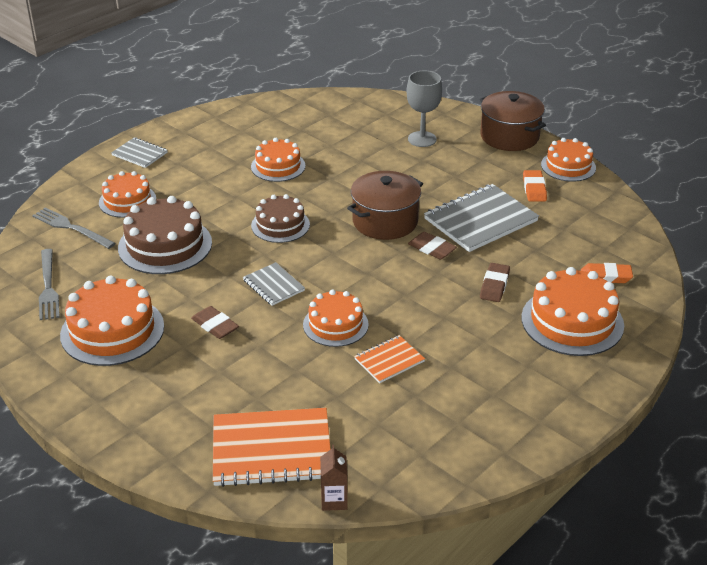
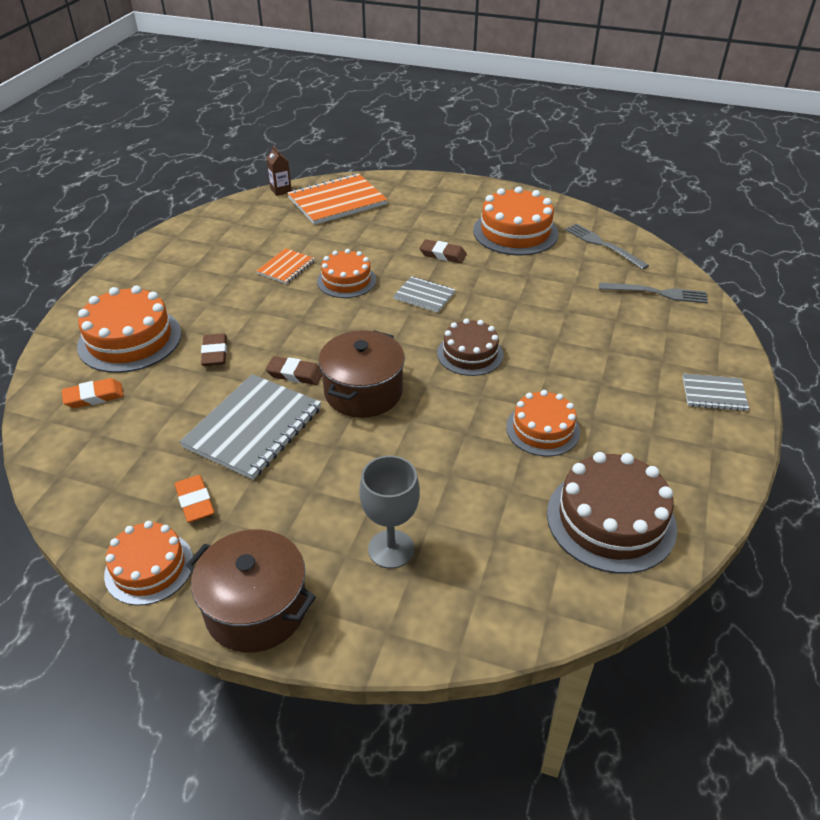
camera: 155 degrees right, 5 degrees up
orange cake [99,171,156,218] -> none
brown cake [118,196,212,274] -> brown cake moved to [547,452,677,574]

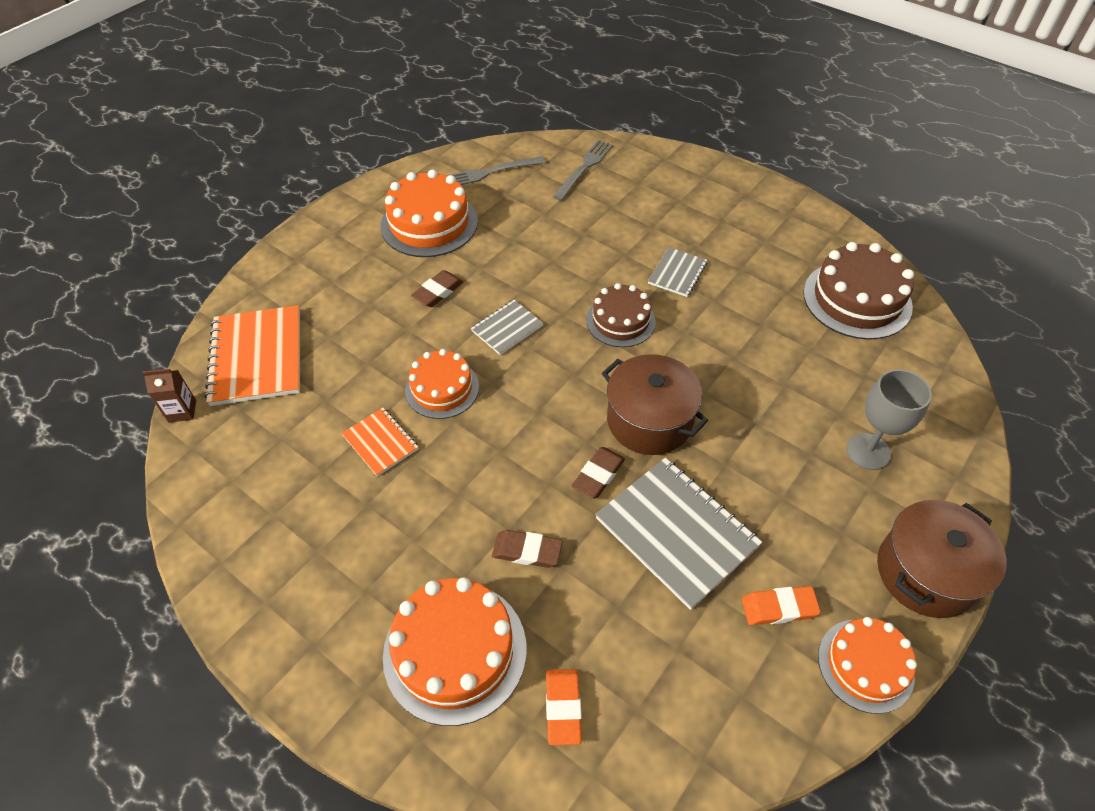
camera: 70 degrees left, 10 degrees up
orange cake [506,390,580,456] -> none
grey notebook [683,373,749,411] -> grey notebook moved to [648,247,707,297]

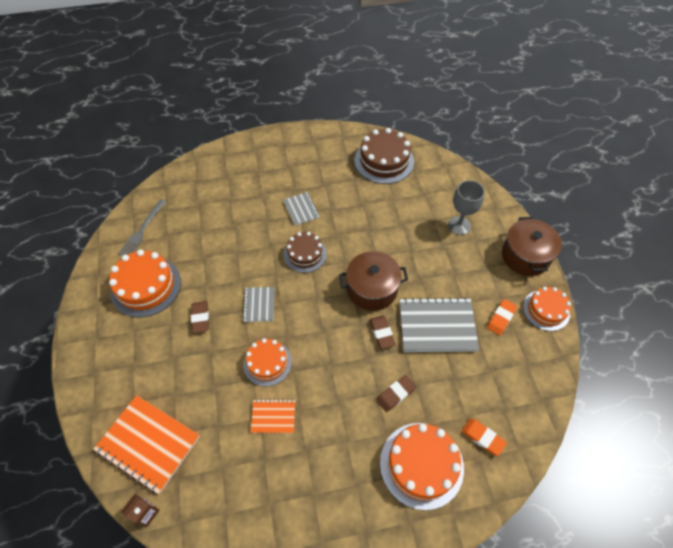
camera: 50 degrees left, 5 degrees up
grey fork [553,140,613,201] -> none

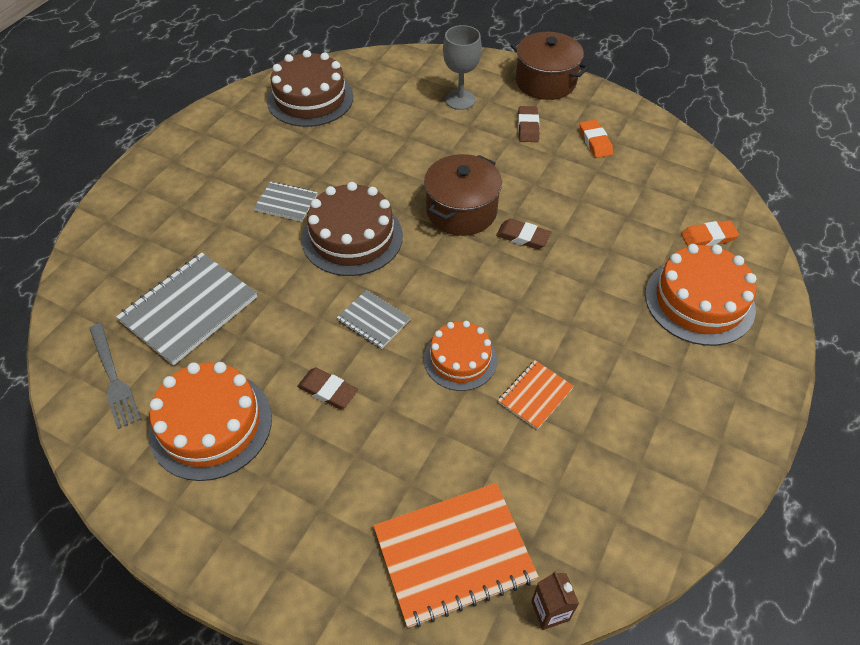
camera: 50 degrees left, 5 degrees down
brown cake [284,232,327,273] -> brown cake [302,182,403,276], size x1.56
brown eraser [376,375,416,412] -> brown eraser moved to [518,106,539,142]
grey notebook [400,297,479,352] -> grey notebook moved to [116,253,257,366]
orange cake [523,287,571,331] -> none

